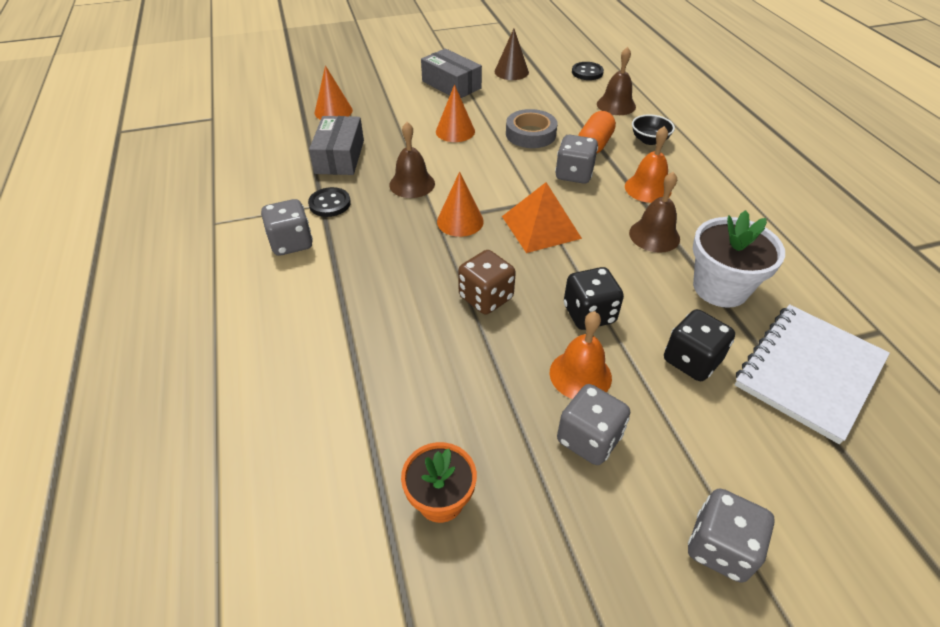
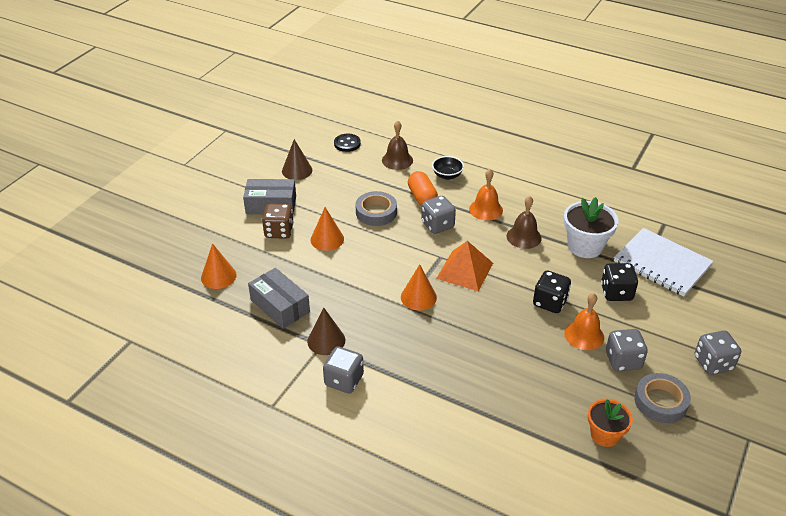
camera: 45 degrees left, 5 degrees down
black button [308,187,351,217] -> brown cone [307,308,345,355]
brown bell [389,122,435,198] -> none
brown dice [458,250,516,315] -> brown dice moved to [262,203,294,239]
white notebook [735,304,890,444] -> white notebook turned 45 degrees counterclockwise [614,228,713,297]
none -> grey tape [635,373,691,423]

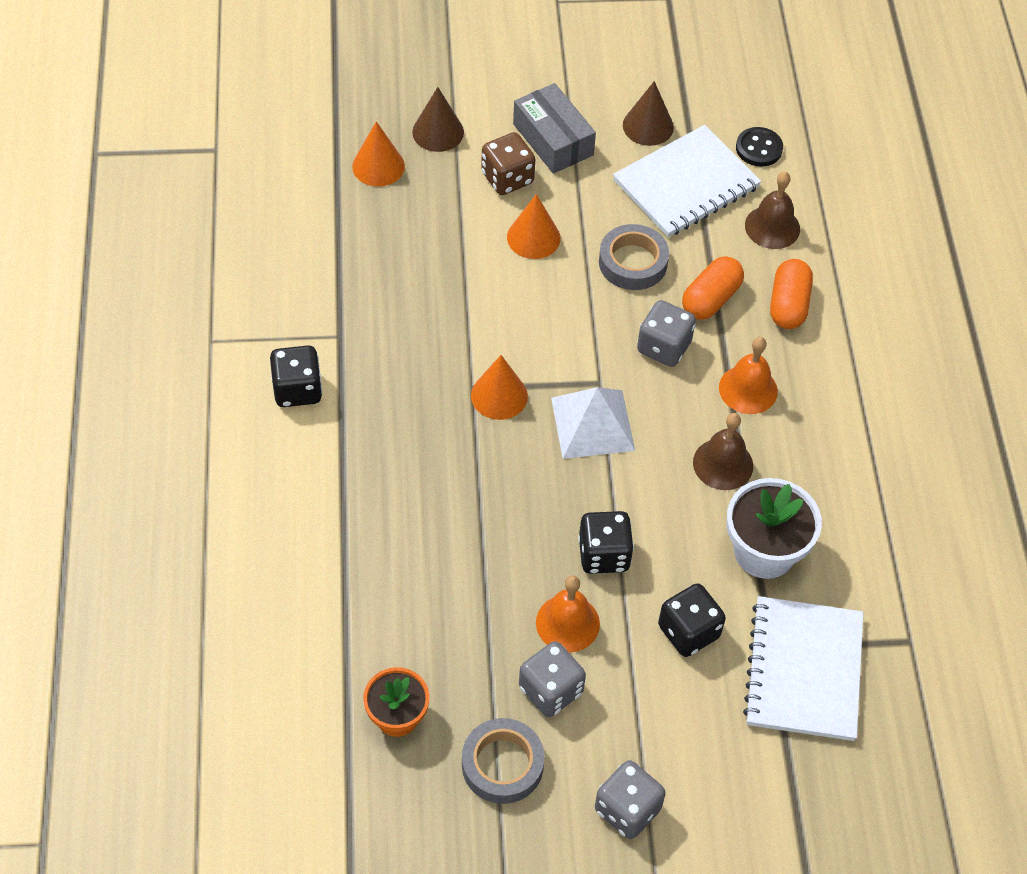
camera: 55 degrees right, 15 degrees up
grey box [248,268,310,329] -> none
brown cone [307,308,345,355] -> brown cone moved to [412,87,464,152]
grey dice [323,346,364,393] -> black dice [270,345,322,407]
black bowl [432,156,464,180] -> orange capsule [770,259,813,329]
orange pyramid [436,241,493,291] -> white pyramid [551,387,635,459]
none -> white notebook [613,125,761,237]

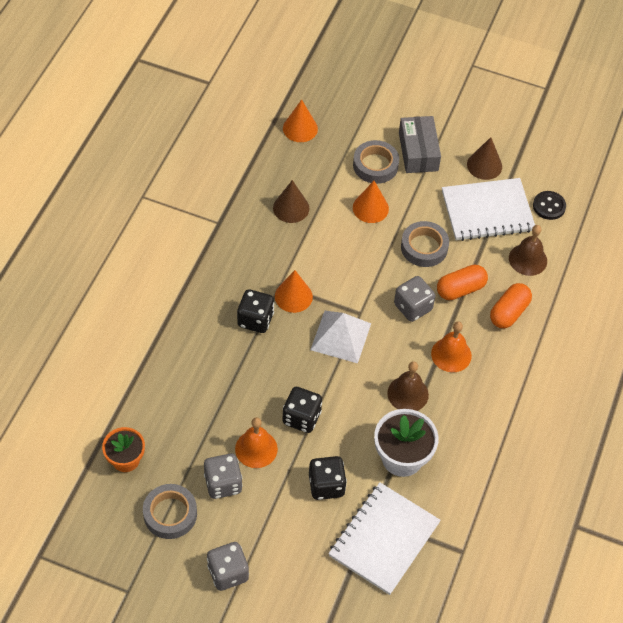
camera: 25 degrees right, 0 degrees up
black dice [270,345,322,407] -> black dice moved to [237,289,274,333]
brown cone [412,87,464,152] -> brown cone moved to [273,180,309,223]
brown dice [481,132,535,195] -> grey tape [353,140,399,184]

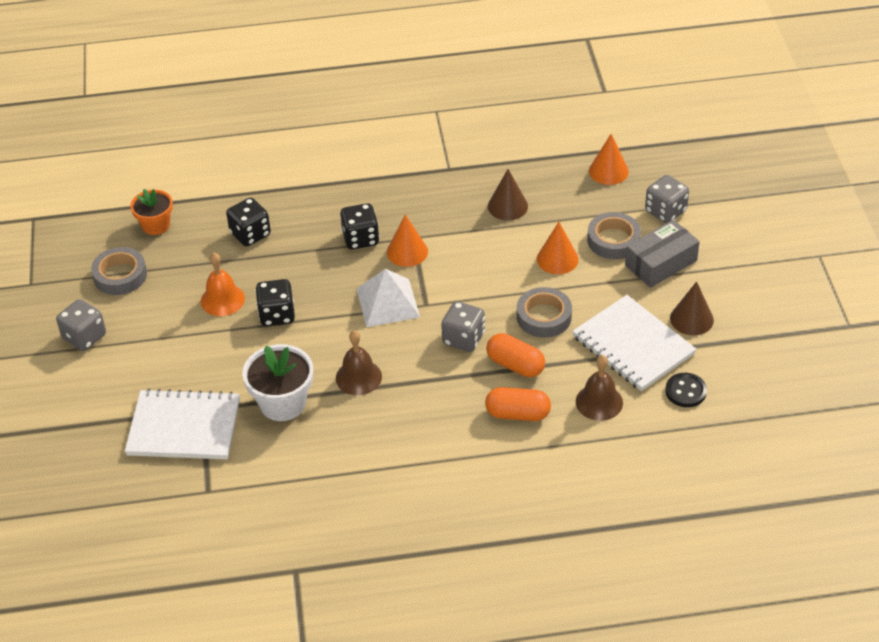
camera: 65 degrees right, 10 degrees down
grey dice [204,453,243,499] -> grey dice moved to [645,175,689,223]
black dice [309,456,347,500] -> black dice moved to [226,198,271,246]
orange bell [431,321,472,372] -> none

